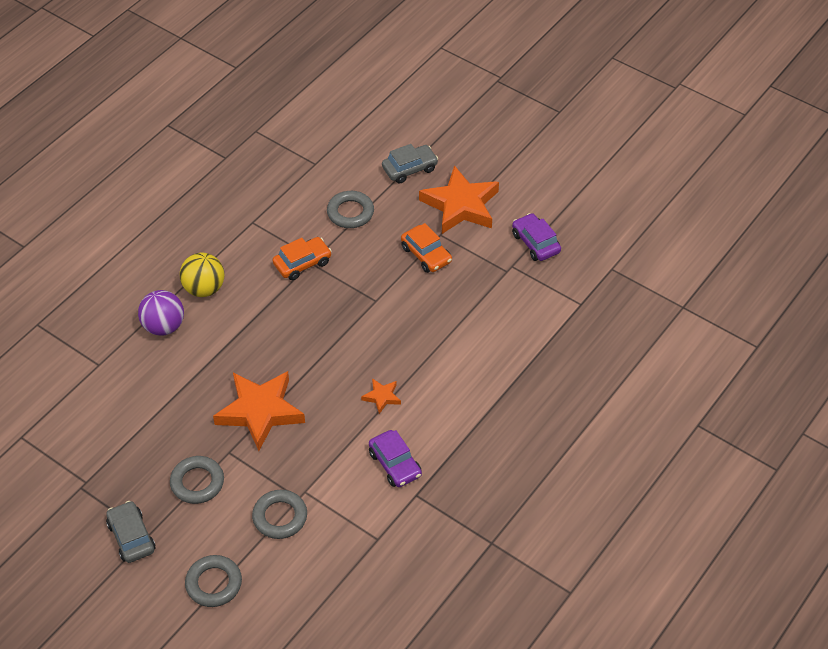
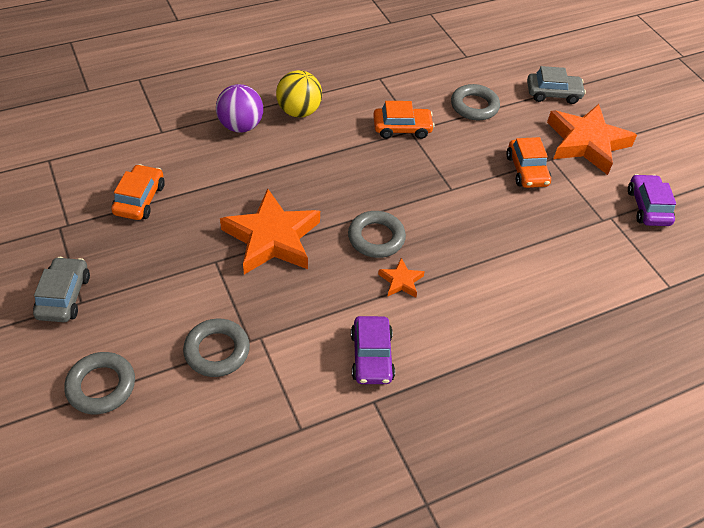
camera: 25 degrees right, 0 degrees up
grey ring [170,456,224,504] -> grey ring moved to [348,211,406,258]
none -> orange car [111,164,165,220]

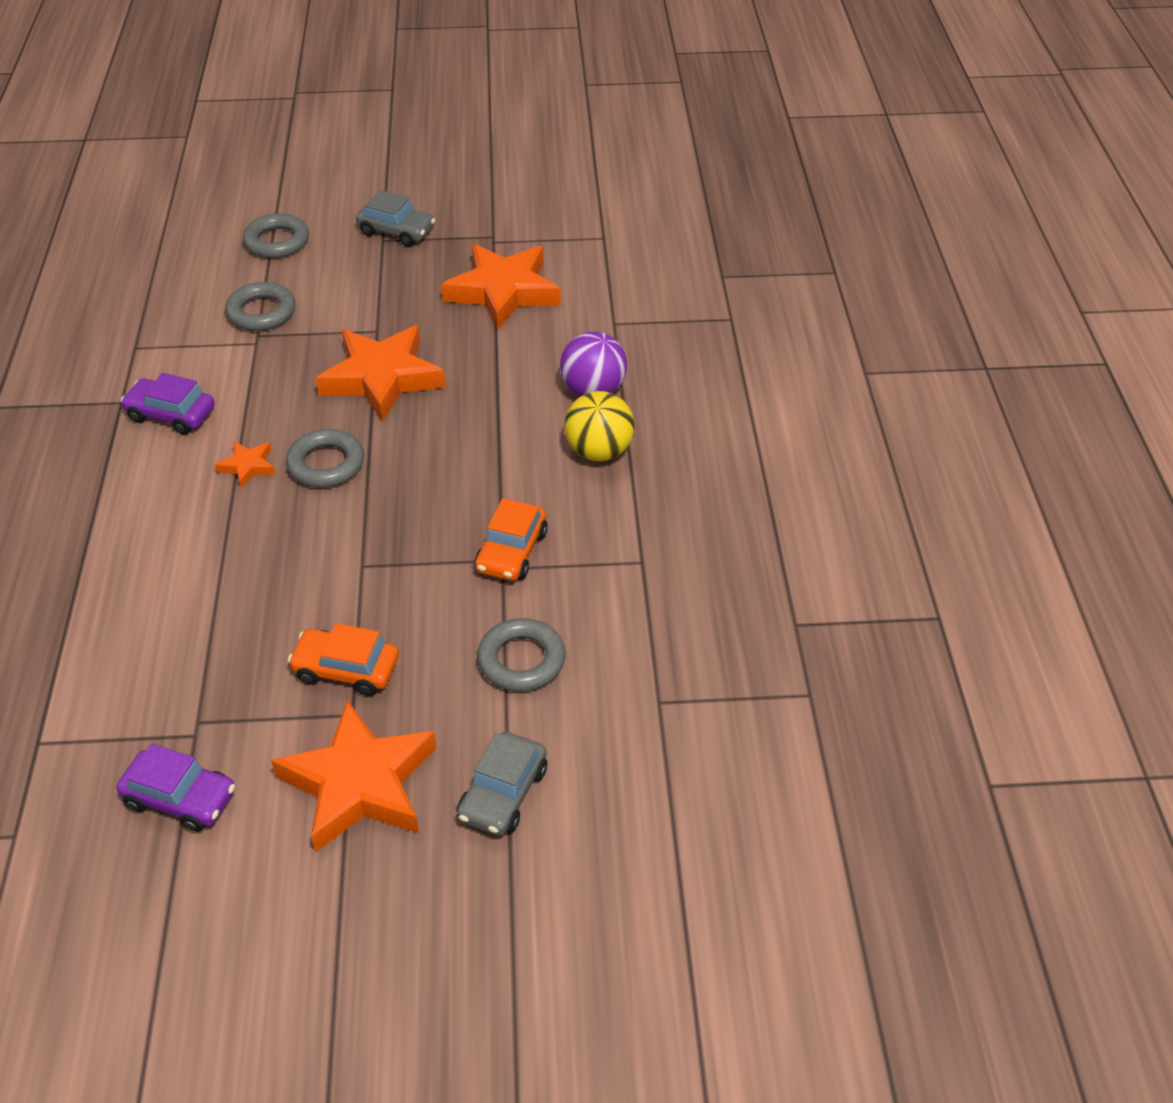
camera: 115 degrees right, 5 degrees down
orange car [111,164,165,220] -> orange star [441,244,561,330]

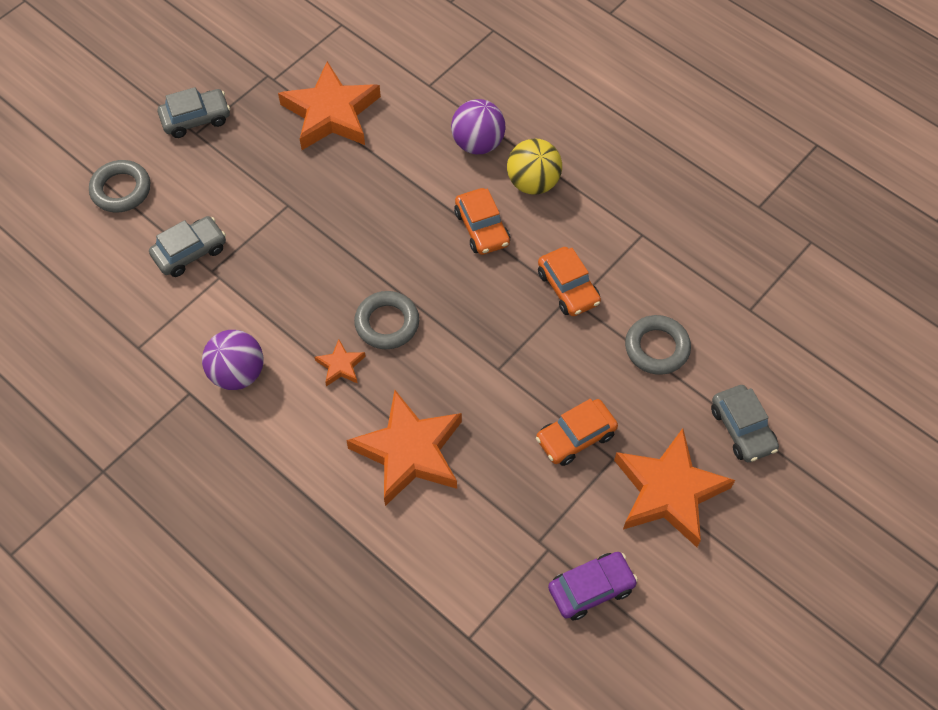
camera: 45 degrees left, 15 degrees up
purple car [121,373,215,434] -> purple ball [202,330,264,390]
grey ring [225,282,296,331] -> grey car [149,216,226,277]
orange star [316,325,446,422] -> orange star moved to [346,390,462,506]
none -> orange car [454,188,510,255]

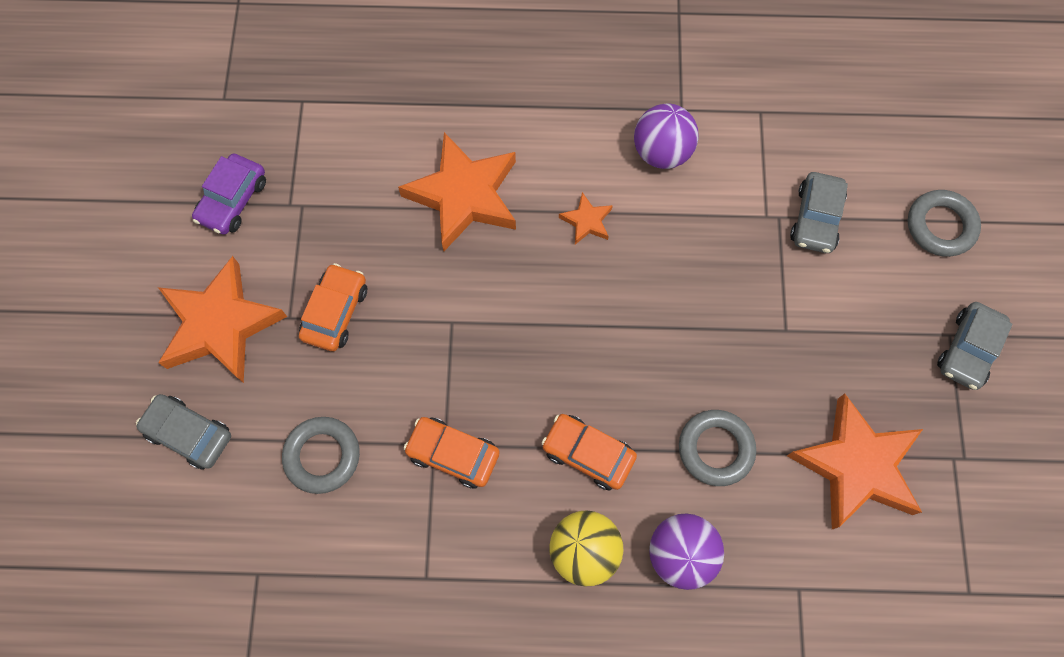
camera: 140 degrees right, 10 degrees up
grey ring [354,291,419,349] -> grey ring moved to [679,410,756,486]

